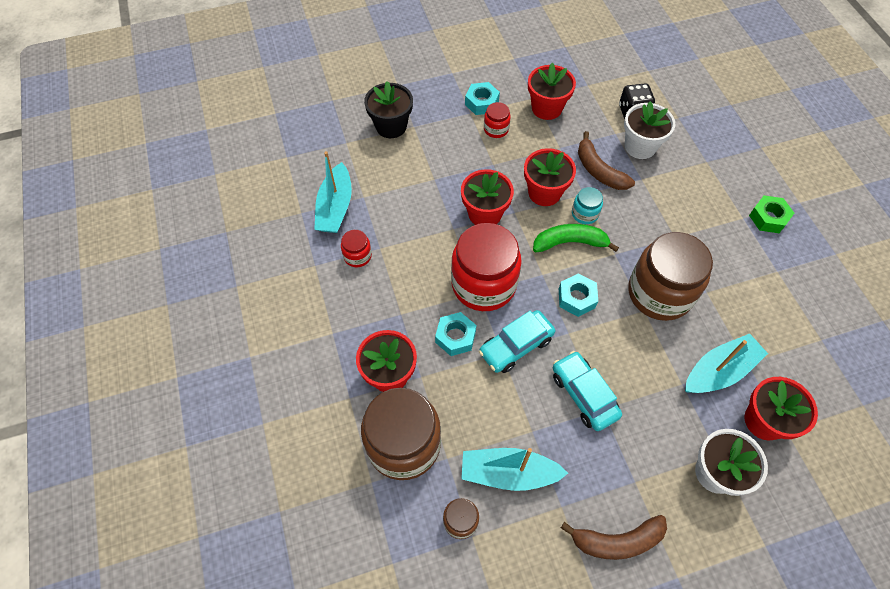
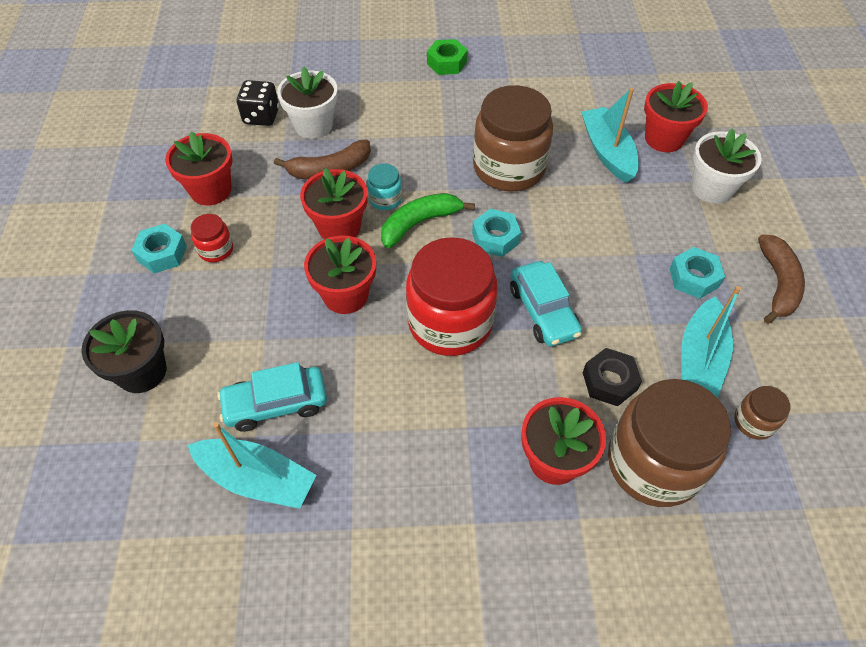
camera: 75 degrees left, 5 degrees down
red jar [341,230,372,267] -> none
turquoise nut [435,312,476,356] -> turquoise nut moved to [669,247,725,299]
green banana [533,224,619,252] -> green banana turned 45 degrees clockwise [381,193,475,248]
turquoise car [553,351,622,431] -> turquoise car moved to [217,362,327,432]
none -> black nut [583,348,642,406]

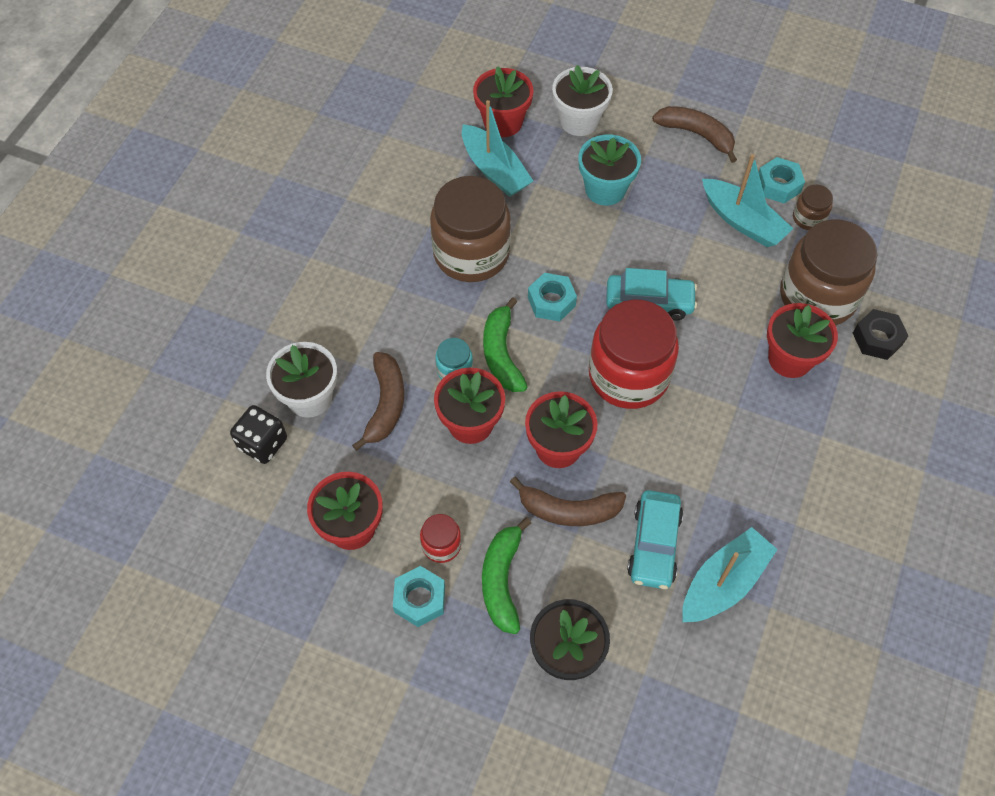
camera: 65 degrees left, 5 degrees up
green nut [427,39,468,75] -> none
turquoise boat [581,88,639,183] -> turquoise boat turned 135 degrees counterclockwise [462,100,533,197]
black nut [583,348,642,406] -> black nut moved to [853,309,909,360]
turquoise nut [669,247,725,299] -> turquoise nut moved to [759,157,805,204]
none -> green banana [482,518,531,634]
none -> brown banana [510,477,626,526]
none -> turquoise flower pot [578,135,641,206]

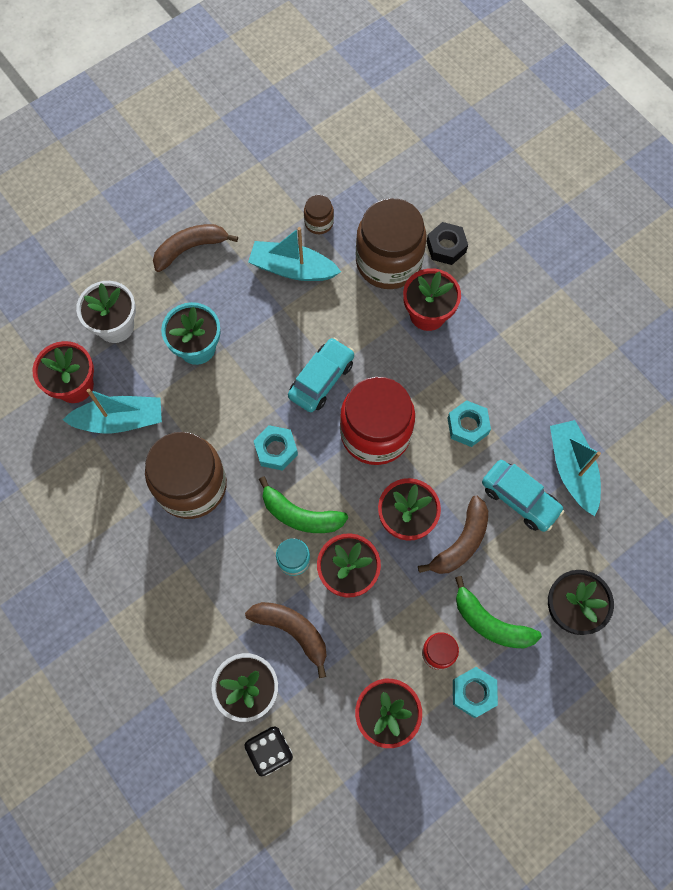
camera: 60 degrees left, 10 degrees up
turquoise boat [702,154,793,247] -> turquoise boat turned 150 degrees counterclockwise [248,227,341,281]
turquoise nut [759,157,805,204] -> turquoise nut moved to [447,400,491,447]

